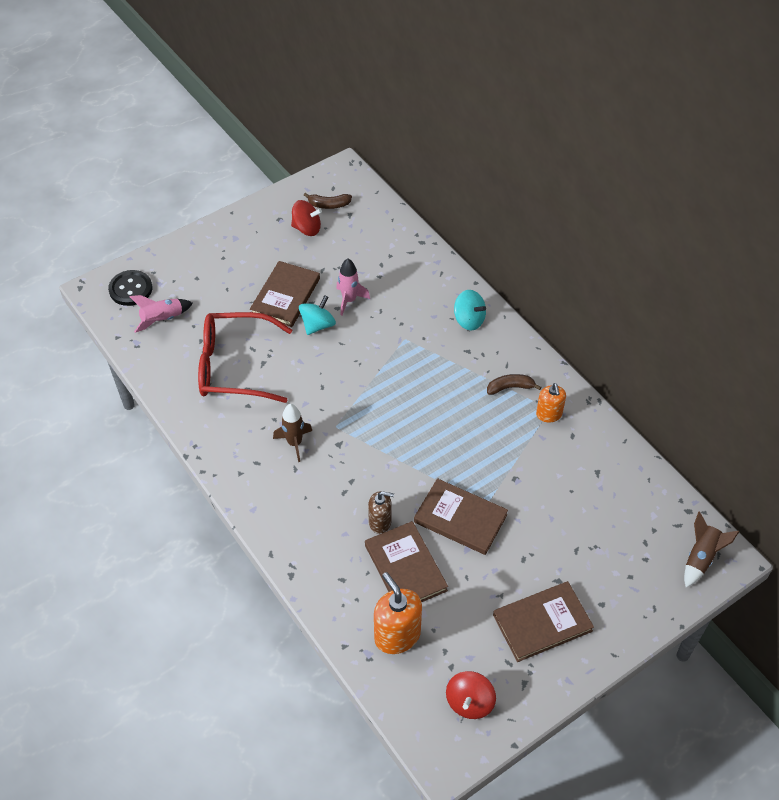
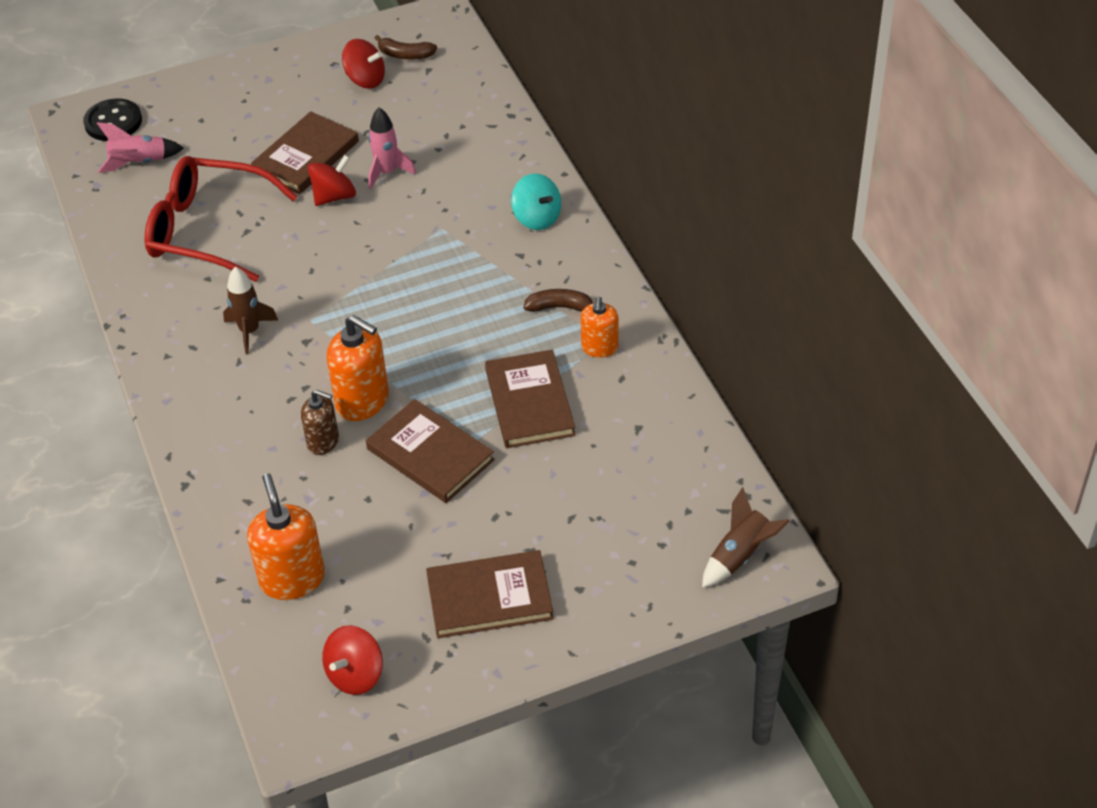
camera: 15 degrees right, 5 degrees down
turquoise spinning top [299,295,336,335] -> red spinning top [308,155,356,206]
brown book [365,521,448,602] -> brown book moved to [485,350,575,448]
none -> orange soap dispenser [327,315,389,421]

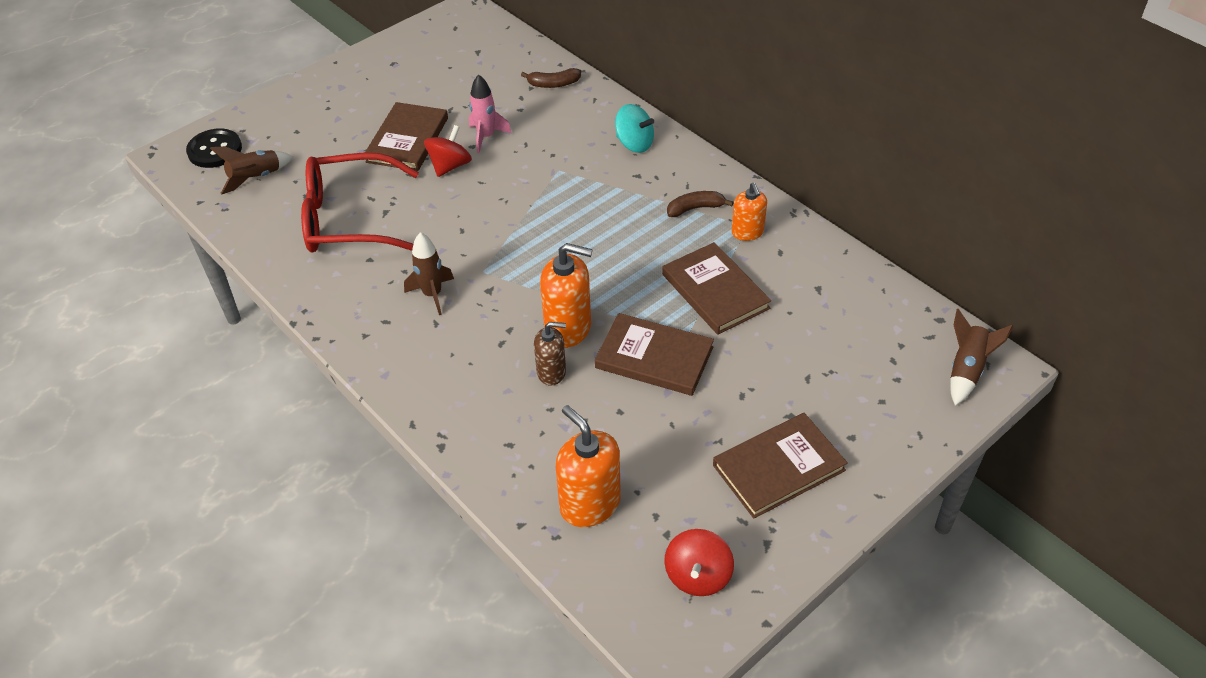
camera: 20 degrees left, 0 degrees up
pink rocket [97,122,184,173] -> brown rocket [210,146,293,195]
red spinning top [342,39,385,89] -> none
brown banana [374,35,437,59] -> brown banana moved to [521,68,581,88]

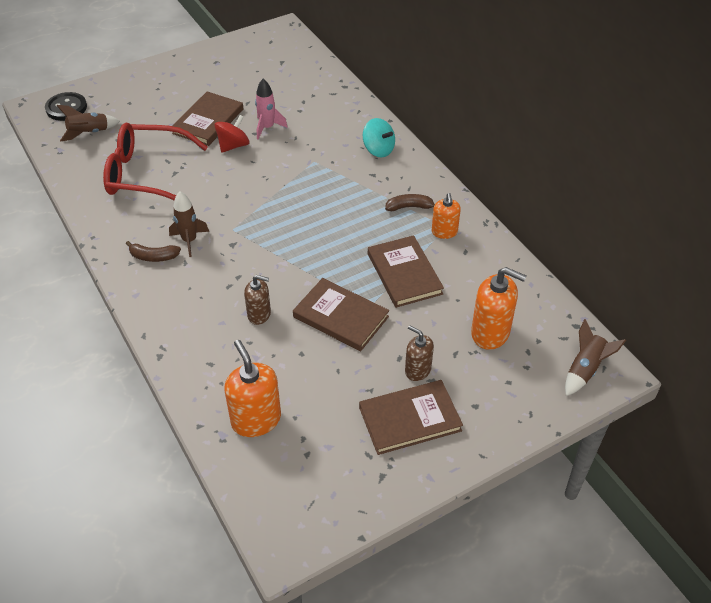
camera: 10 degrees right, 0 degrees up
brown banana [521,68,581,88] -> brown banana moved to [126,241,181,262]
orange soap dispenser [540,243,593,348] -> orange soap dispenser moved to [471,267,526,350]
red spinning top [664,529,734,596] -> none
none -> brown soap dispenser [405,325,434,381]

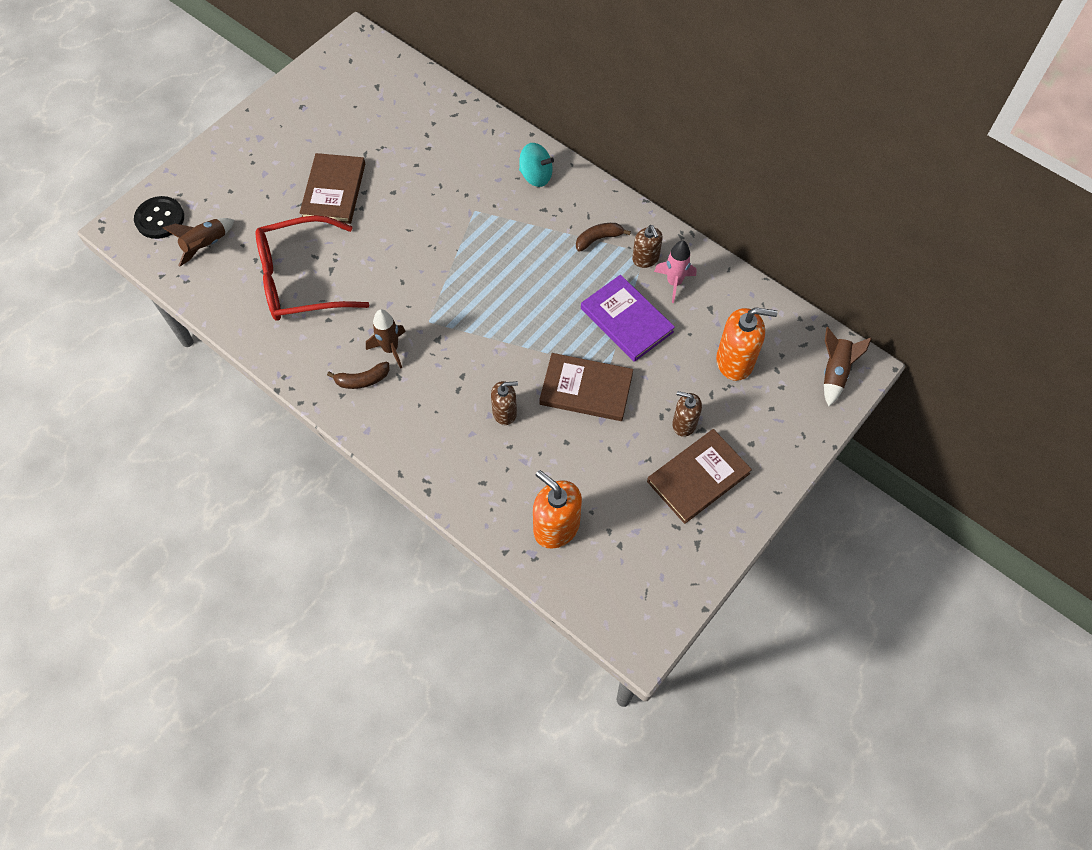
camera: 20 degrees left, 15 degrees up
red spinning top [214,115,250,153] -> none
pink rocket [255,79,288,139] -> pink rocket moved to [654,240,696,303]
brown book [368,235,444,308] -> purple book [581,275,675,362]
orange soap dispenser [432,193,461,239] -> brown soap dispenser [632,225,663,268]

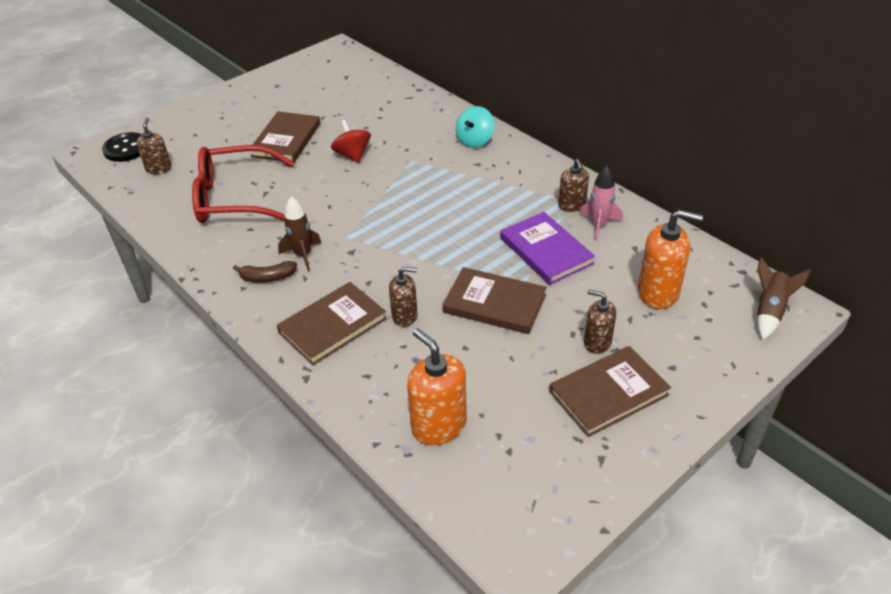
camera: 10 degrees right, 20 degrees down
brown rocket [163,218,234,267] -> brown soap dispenser [136,118,171,174]
turquoise spinning top [519,143,554,187] -> turquoise spinning top turned 90 degrees clockwise [456,106,494,148]
brown banana [576,223,631,252] -> none
none -> brown book [277,282,387,365]
none -> red spinning top [331,120,371,163]

